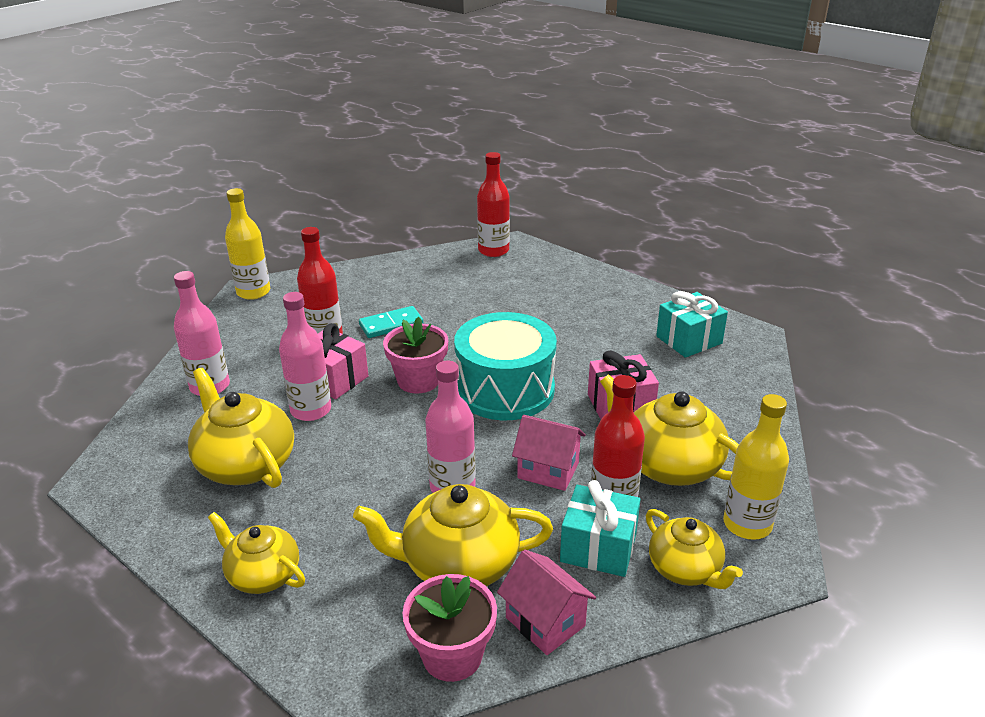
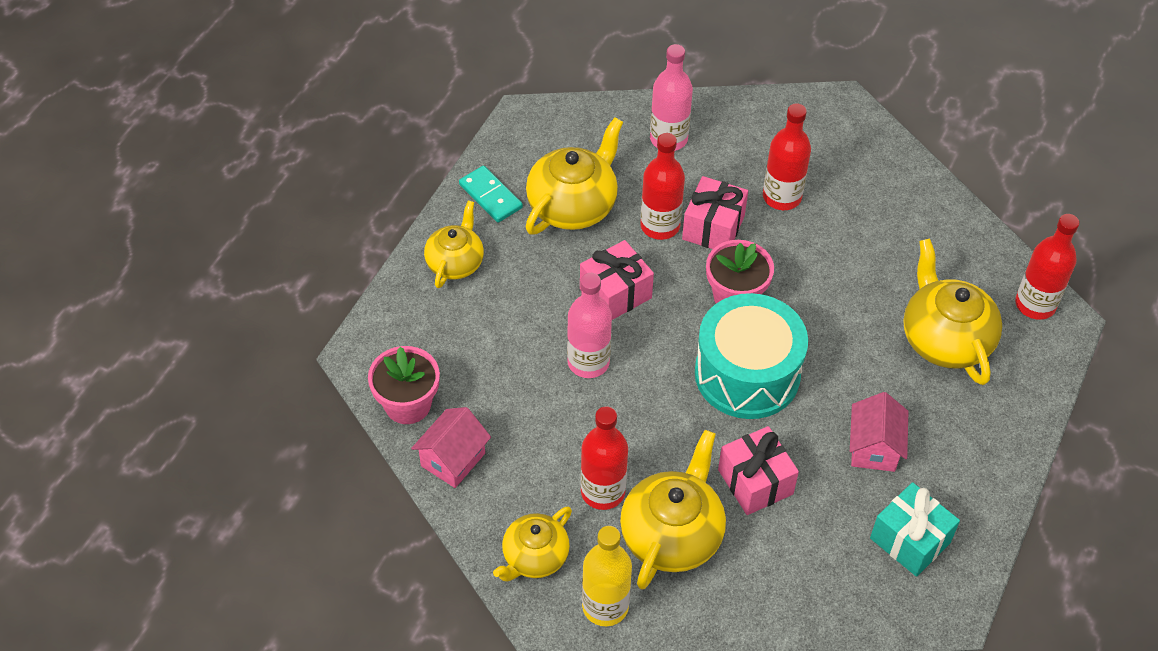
camera: 75 degrees right, 20 degrees up
yellow bottle [225,188,270,300] -> none
pink bottle [279,292,331,421] -> red bottle [640,133,685,240]
yellow teapot [353,484,553,587] -> yellow teapot moved to [903,238,1002,385]
turquoise domino [359,306,423,338] -> turquoise domino moved to [459,166,523,223]
pink house [512,415,586,491] -> pink house moved to [850,392,909,472]
turquoise gift [560,480,641,577] -> none
none -> pink gift [580,240,654,320]

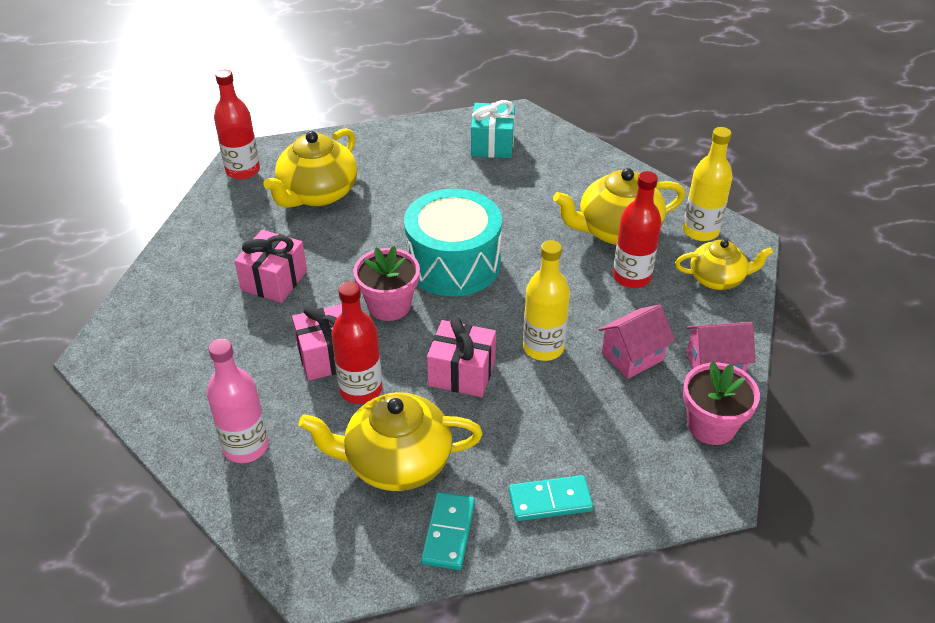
camera: 130 degrees left, 10 degrees down
yellow teapot [424,201,484,288] -> turquoise domino [509,475,593,521]
pink bottle [567,273,612,378] -> yellow bottle [523,240,570,361]
pink gift [718,426,799,515] -> pink gift moved to [234,230,307,303]
red bottle [763,103,811,210] -> none
pink house [850,392,909,472] -> pink house moved to [598,304,675,379]

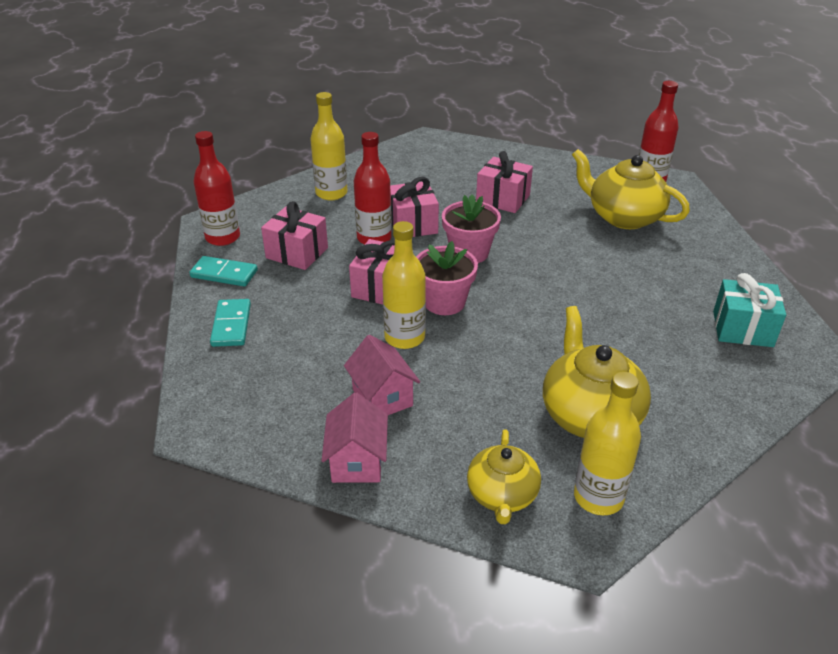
camera: 95 degrees right, 5 degrees down
pink bottle [207,339,269,463] -> yellow bottle [310,92,348,200]
yellow teapot [299,392,483,491] -> pink gift [261,201,328,270]
turquoise drum [404,189,502,296] -> none
red bottle [613,171,662,288] -> red bottle moved to [193,131,240,246]
pink flower pot [683,362,760,445] -> pink flower pot moved to [416,241,478,315]

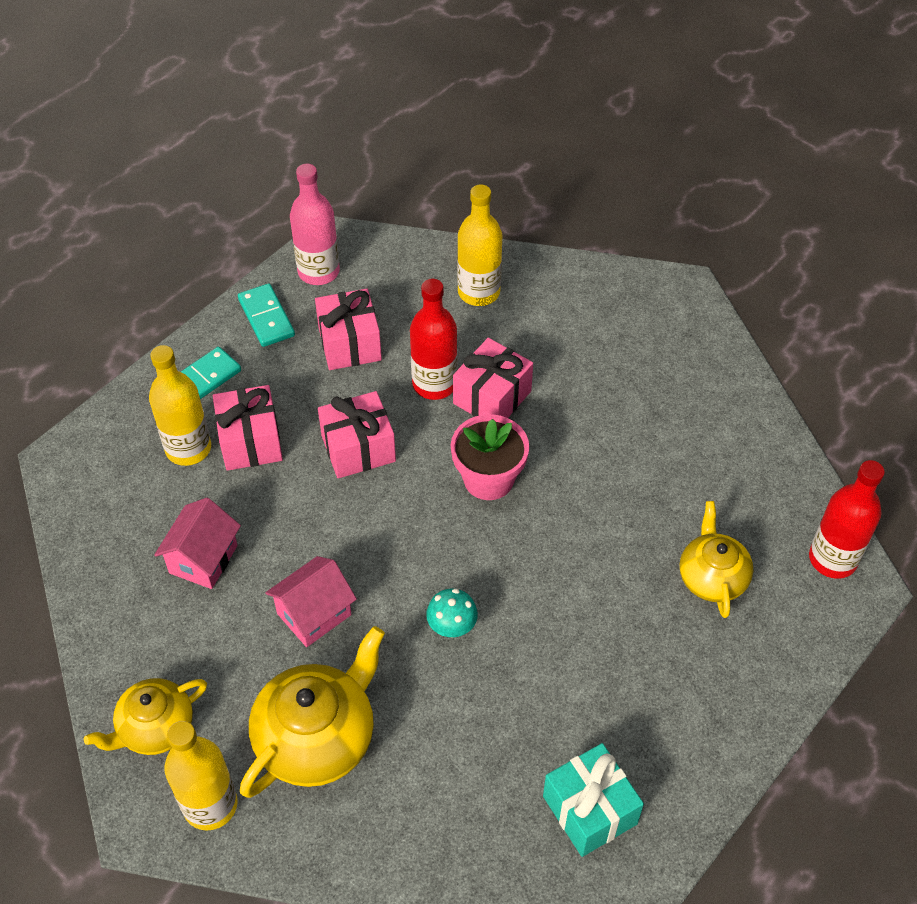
camera: 50 degrees right, 15 degrees up
red bottle [193,131,240,246] -> pink bottle [290,164,340,285]
pink house [321,393,388,483] -> pink house moved to [265,556,357,647]
yellow bottle [382,221,426,349] -> yellow bottle moved to [149,345,211,466]
pink flower pot [416,241,478,315] -> none
pink gift [476,151,533,213] -> pink gift moved to [213,385,283,471]
yellow teapot [572,149,690,229] -> yellow teapot [680,501,753,618], size x0.64
none -> turquoise mushroom [426,588,478,637]

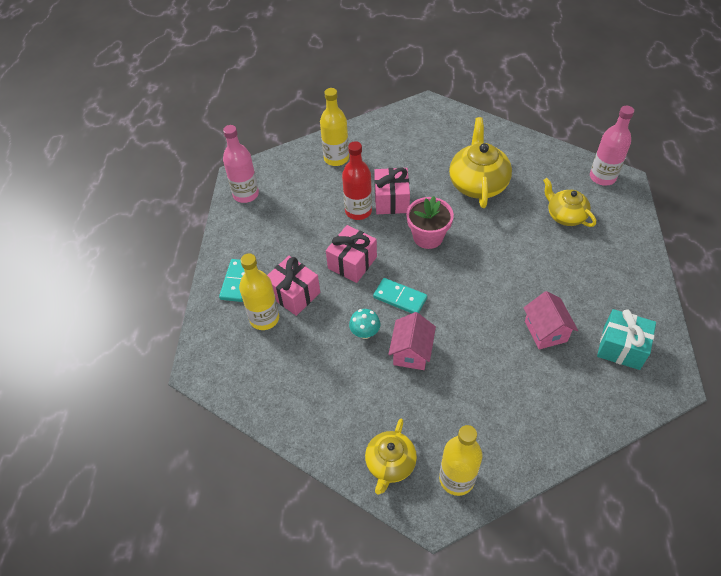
camera: 35 degrees left, 0 degrees up
pink house [154,498,241,589] -> pink house moved to [524,291,578,349]
turquoise domino [238,283,295,347] -> turquoise domino moved to [373,278,427,313]
yellow teapot [240,626,385,798] -> yellow teapot moved to [449,117,512,208]
pink gift [315,288,382,370] -> none
turquoise mushroom [426,588,478,637] -> turquoise mushroom moved to [349,309,380,339]
red bottle [809,460,885,579] -> pink bottle [590,106,634,186]

